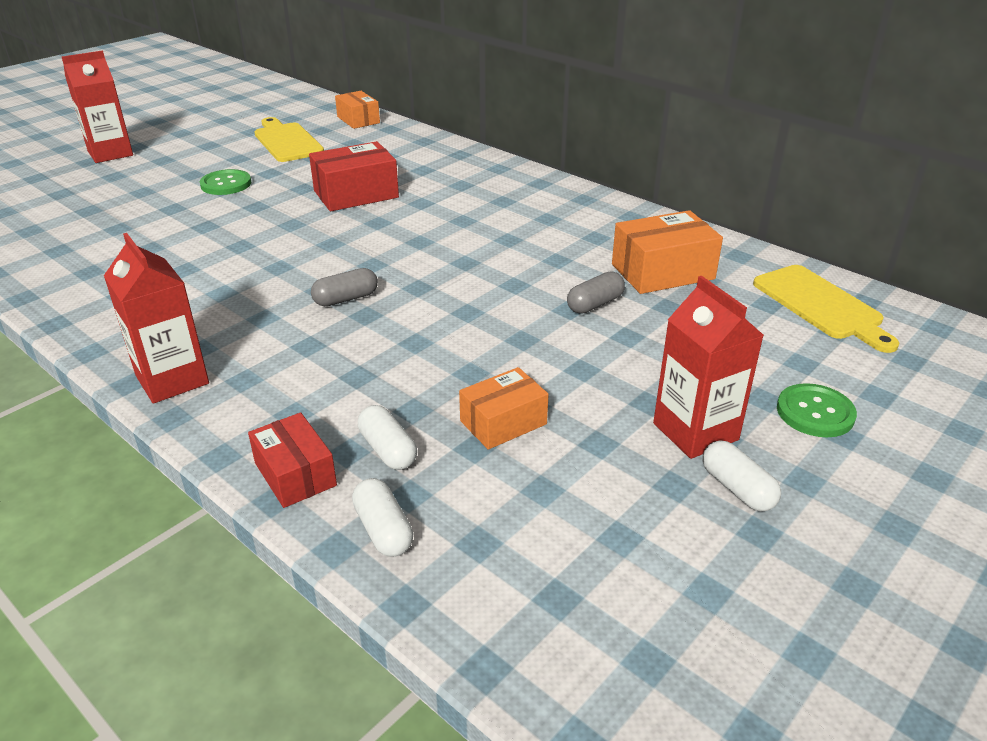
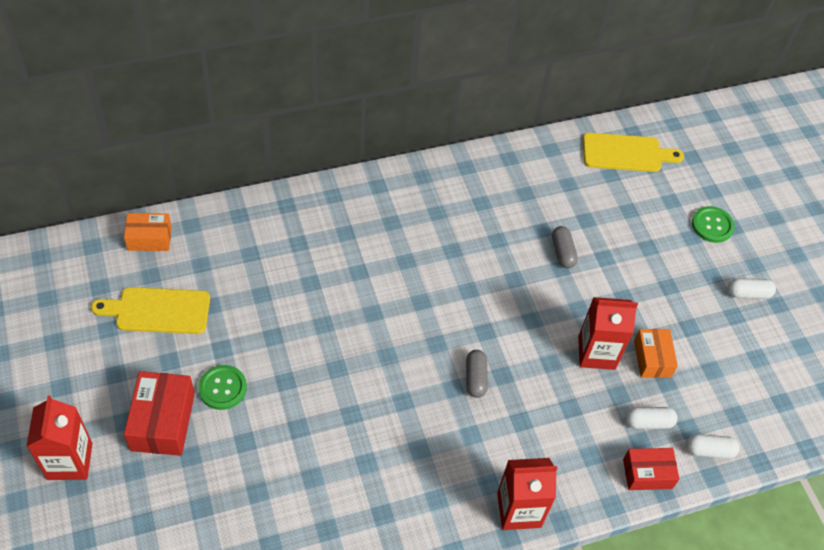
camera: 65 degrees left, 20 degrees up
red box [309,141,399,211] -> red box moved to [124,371,195,456]
orange box [612,210,723,294] -> none
red carton [653,276,764,459] -> red carton moved to [578,297,638,370]

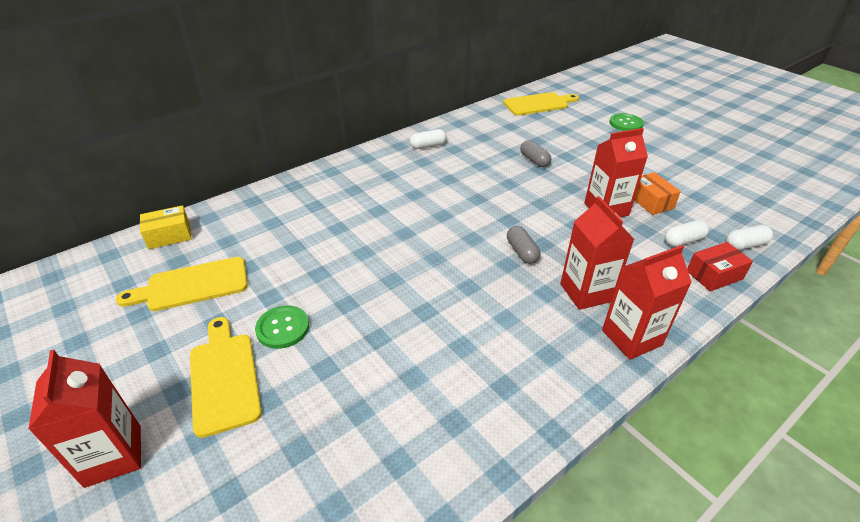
camera: 15 degrees left, 15 degrees down
orange box [124,213,172,251] -> yellow box [140,205,192,249]
red box [124,371,195,456] -> yellow cutting board [190,317,262,438]
white capsule [728,278,776,299] -> white capsule moved to [410,129,447,149]
none -> red carton [560,196,634,310]

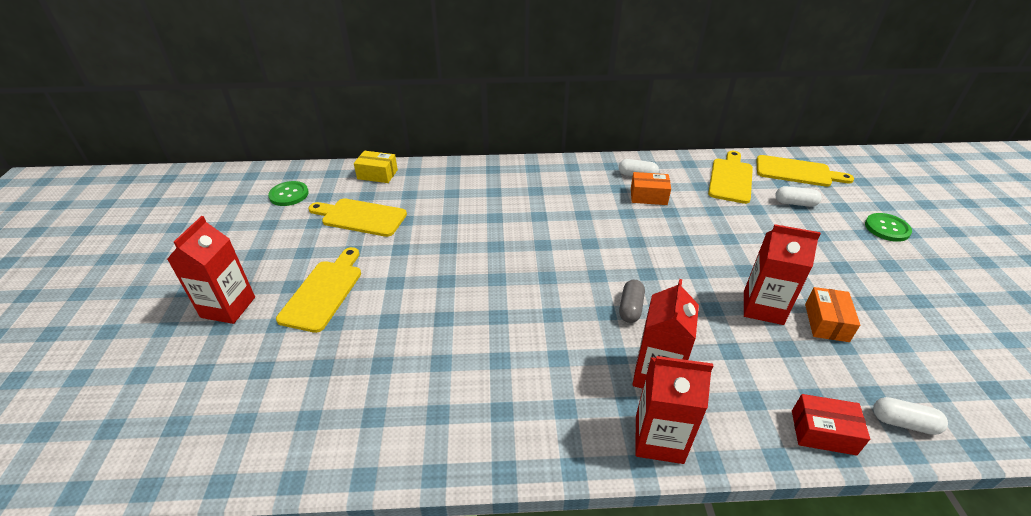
camera: 35 degrees right, 0 degrees up
green button [255,305,309,349] -> green button moved to [268,181,309,206]
grey capsule [520,140,551,167] -> none
white capsule [665,220,709,247] -> white capsule moved to [775,186,822,207]
none -> orange box [631,172,671,205]
none -> yellow cutting board [708,151,753,204]

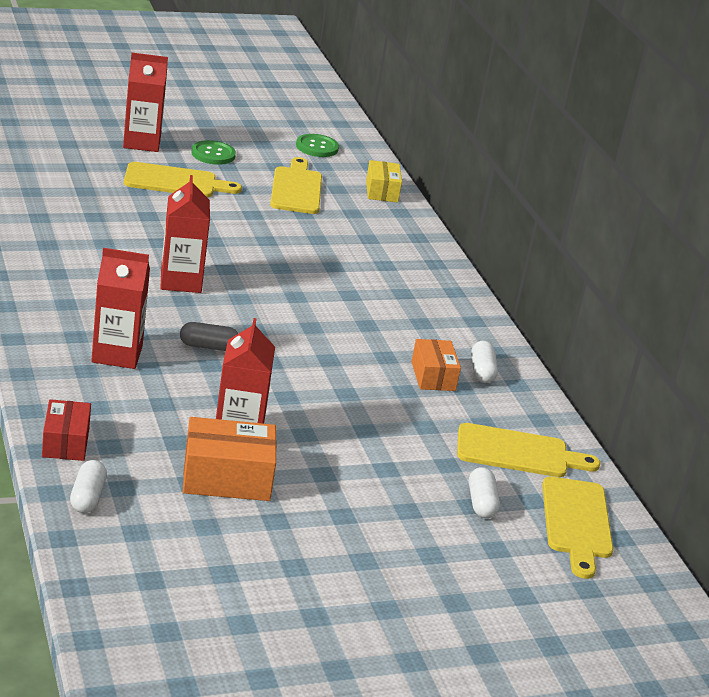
camera: 70 degrees right, 10 degrees down
red carton [635,356,713,464] -> red carton moved to [161,175,210,293]
orange box [805,287,860,342] -> orange box [183,417,277,501], size x1.53
green button [865,213,912,242] -> green button moved to [191,140,236,165]

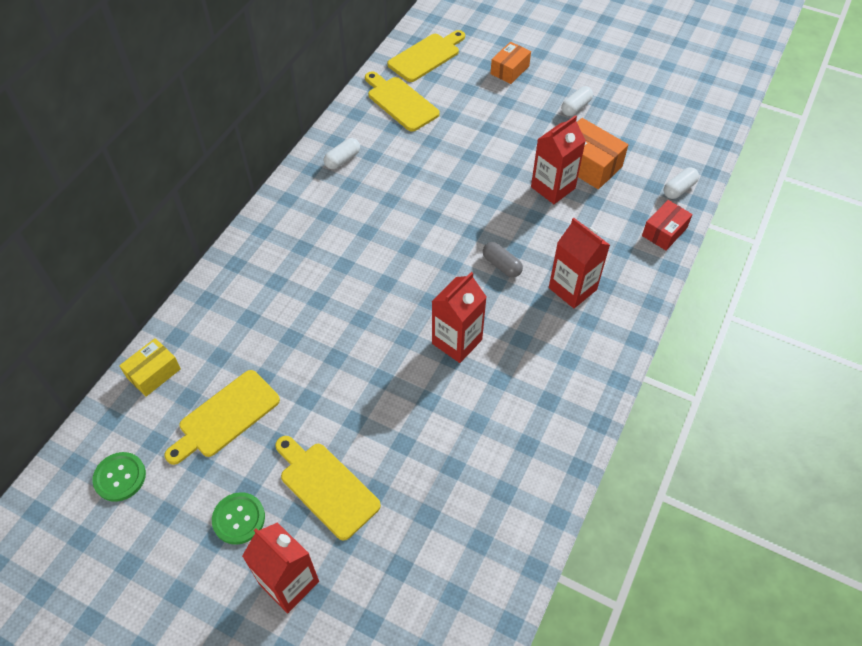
camera: 130 degrees left, 25 degrees up
orange box [411,339,461,391] -> orange box moved to [491,42,531,84]
white capsule [469,467,500,518] -> white capsule moved to [561,86,593,116]

